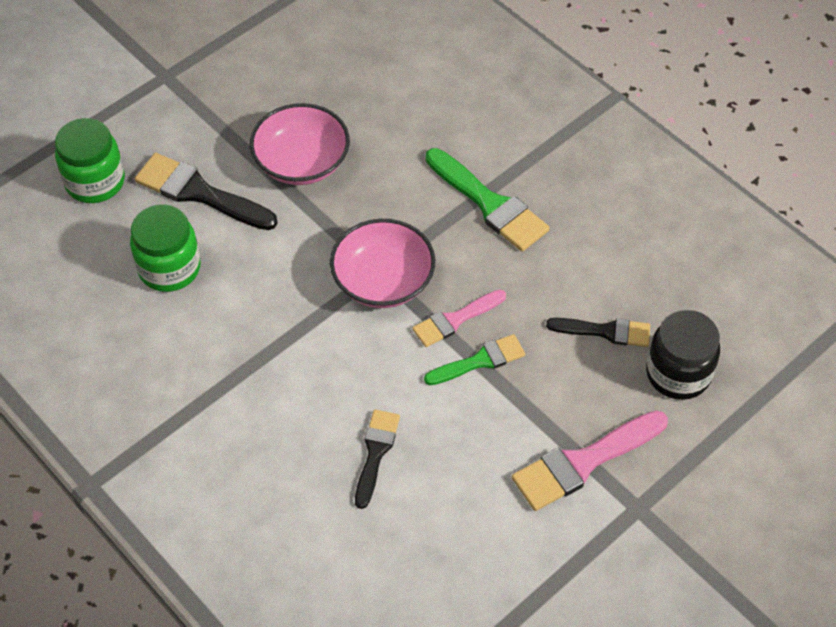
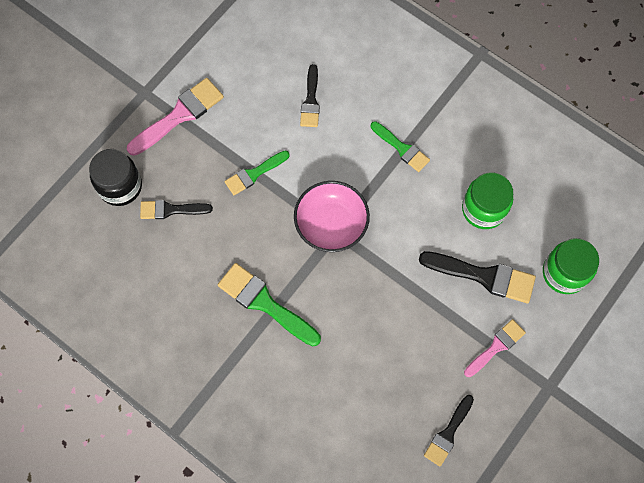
camera: 170 degrees right, 15 degrees up
pink bowl [250,103,350,185] -> none
pink brush [412,290,506,347] -> pink brush moved to [464,319,526,377]
none -> green brush [371,121,430,172]
none -> black brush [424,395,474,467]

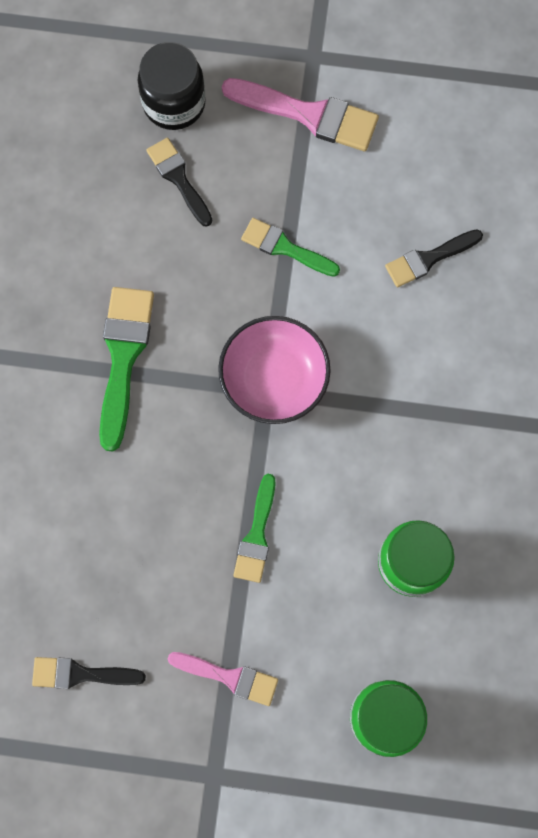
camera: 60 degrees right, 5 degrees up
green brush [371,121,430,172] -> green brush moved to [233,474,276,583]
black brush [419,251,536,303] -> none

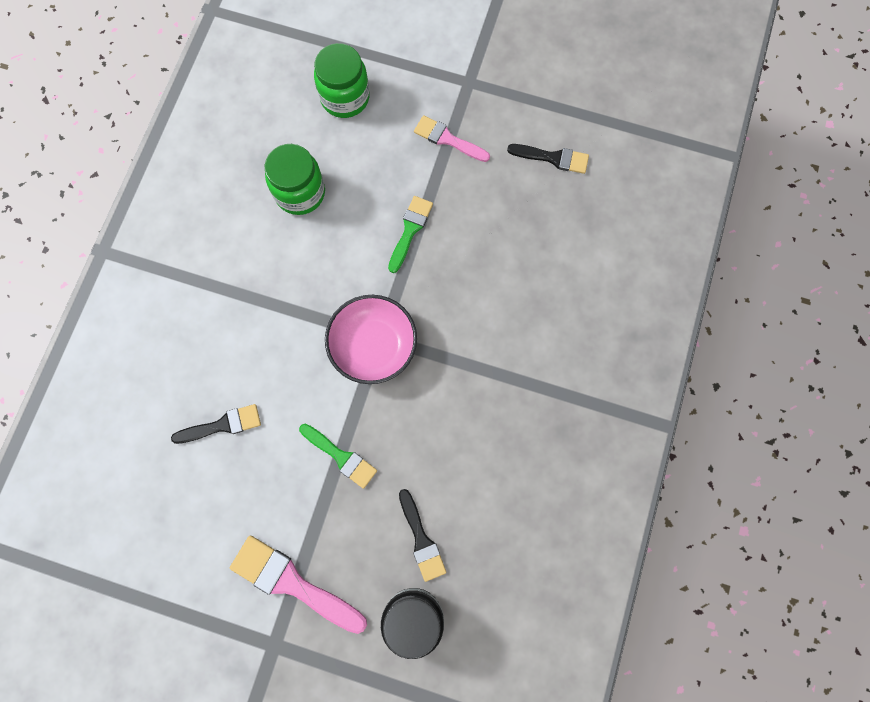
camera: 170 degrees left, 0 degrees up
green brush [99,287,154,452] -> none

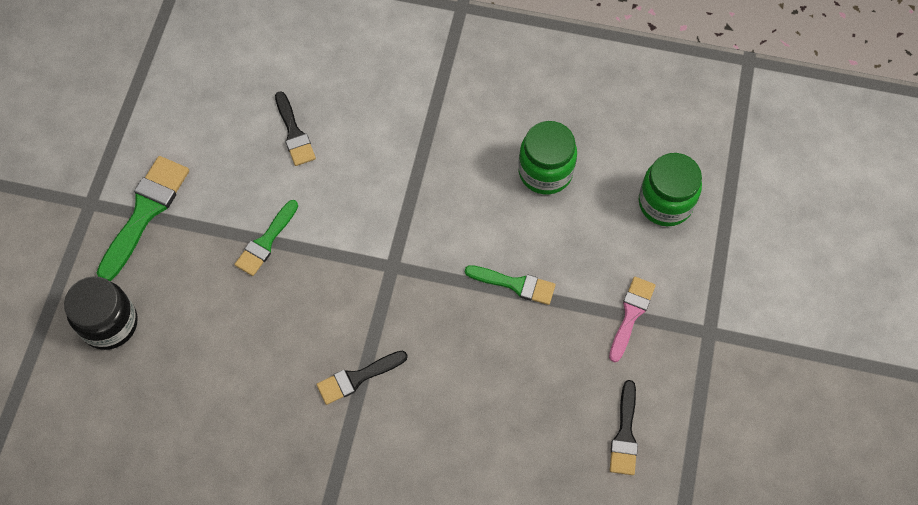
camera: 85 degrees right, 10 degrees down
pink brush [230,536,367,634] -> green brush [97,156,189,281]
pink bowl [325,295,417,384] -> none
black brush [399,489,446,582] -> black brush moved to [316,351,408,405]

